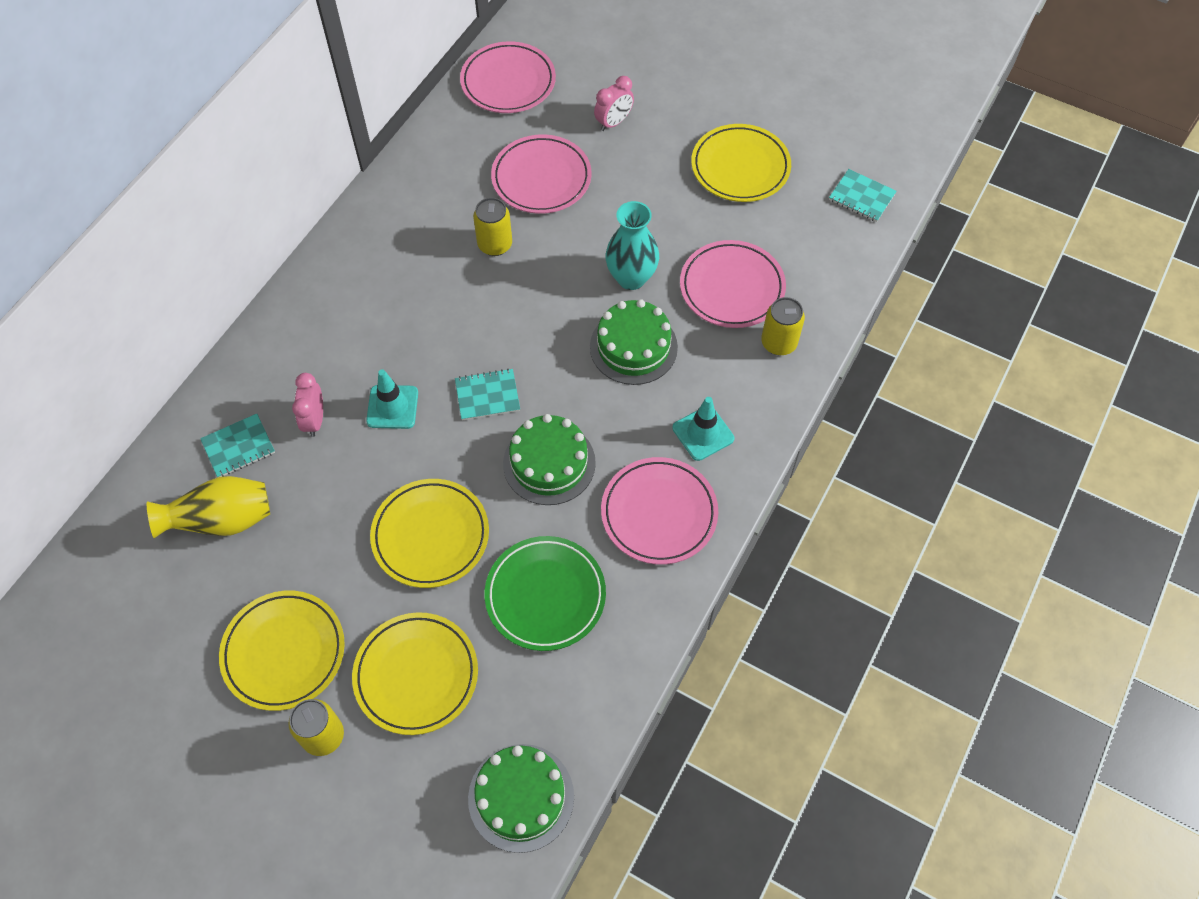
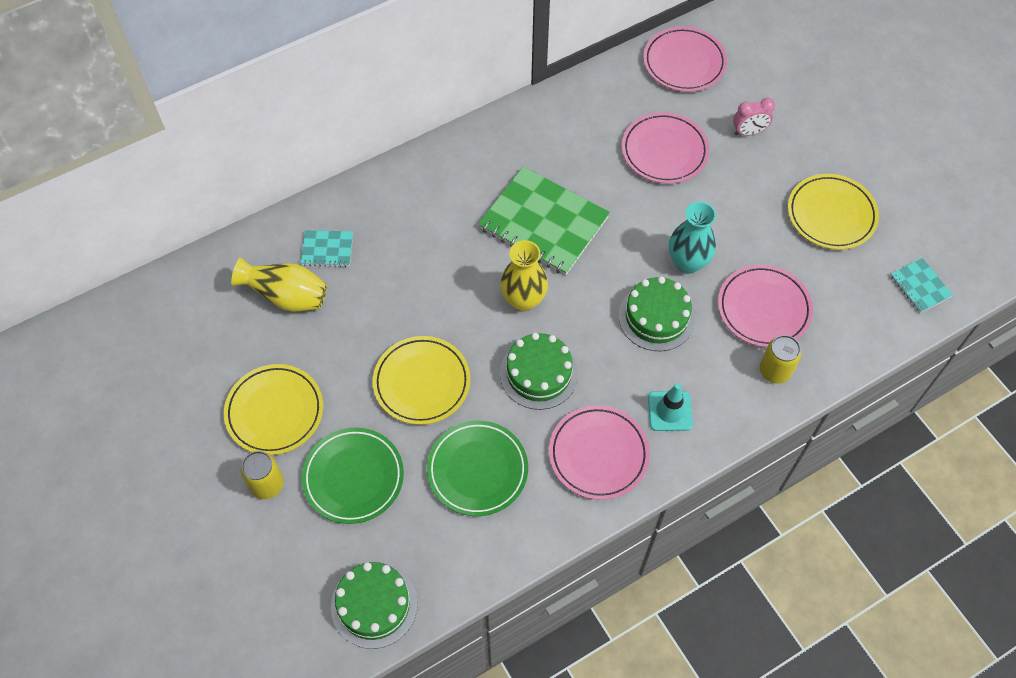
camera: 30 degrees right, 0 degrees up
pink clock [292,373,323,437] -> none
yellow plate [352,612,478,735] -> green plate [302,427,404,524]
turquoise traffic cone [366,369,418,429] -> none
turquoise notebook [455,368,520,421] -> yellow vase [500,240,548,311]
yellow can [473,198,512,256] -> none
none -> green notebook [478,166,610,275]

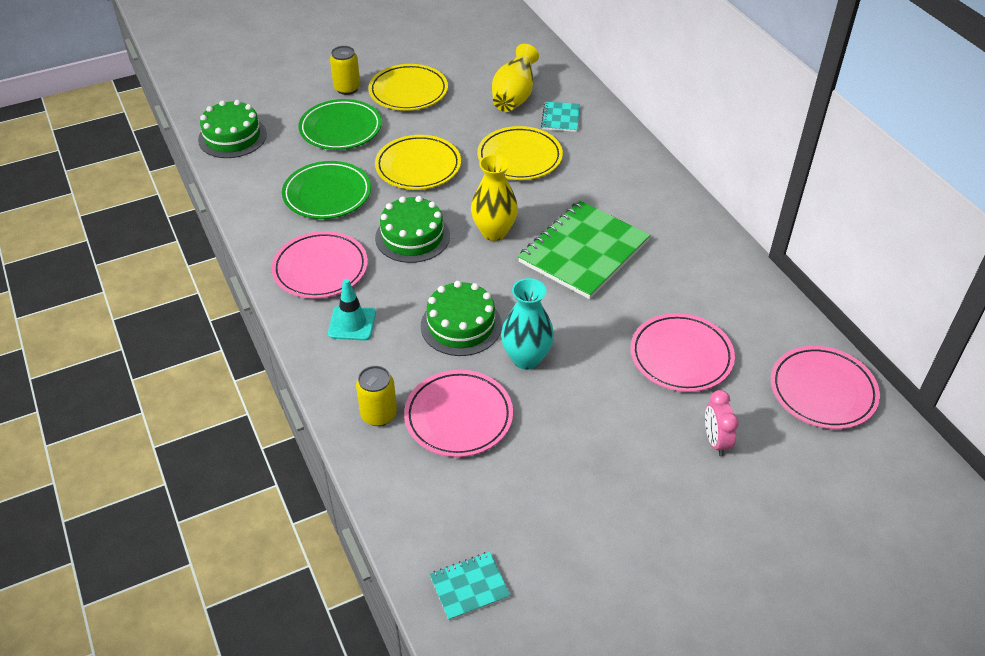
camera: 95 degrees right, 15 degrees down
yellow plate [788,174,879,250] -> yellow plate moved to [477,126,563,180]

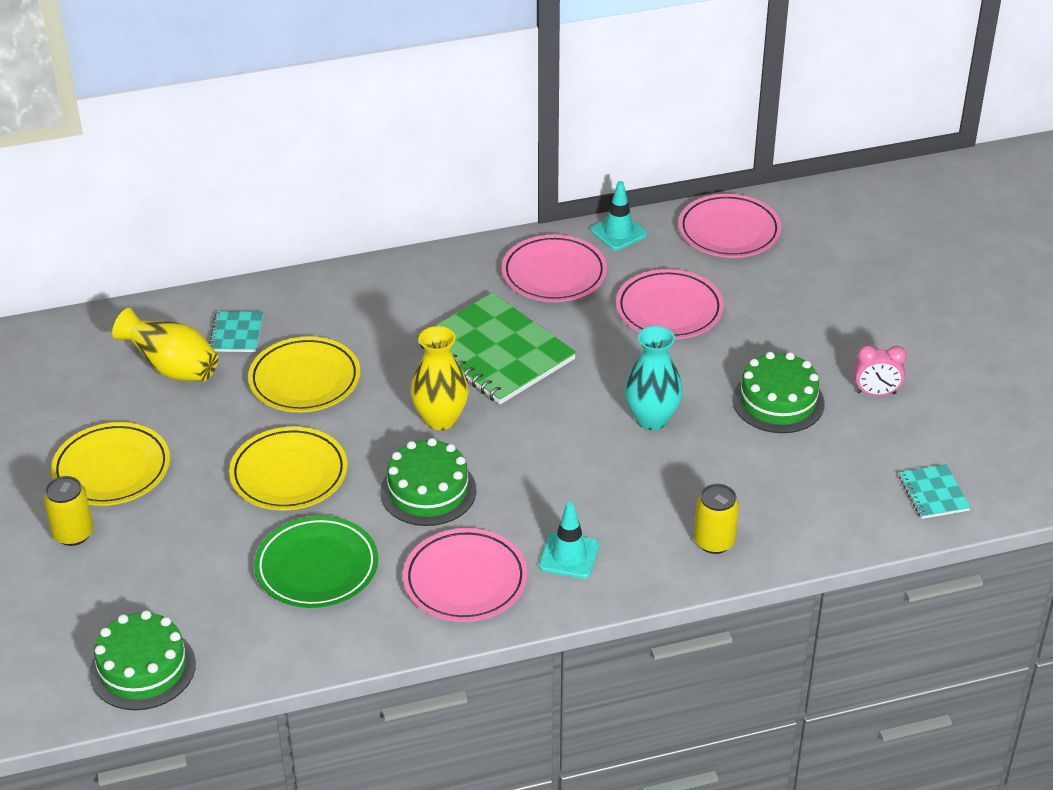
camera: 80 degrees left, 5 degrees down
green plate [299,99,382,150] -> none
pink plate [404,370,513,457] -> pink plate moved to [502,235,607,302]
green cake [421,281,502,356] -> green cake moved to [732,352,825,433]
turquoise notebook [541,101,580,132] -> turquoise notebook turned 75 degrees clockwise [209,311,263,352]
pink clock [705,390,739,456] -> pink clock moved to [854,345,907,396]
none -> turquoise traffic cone [590,181,647,250]

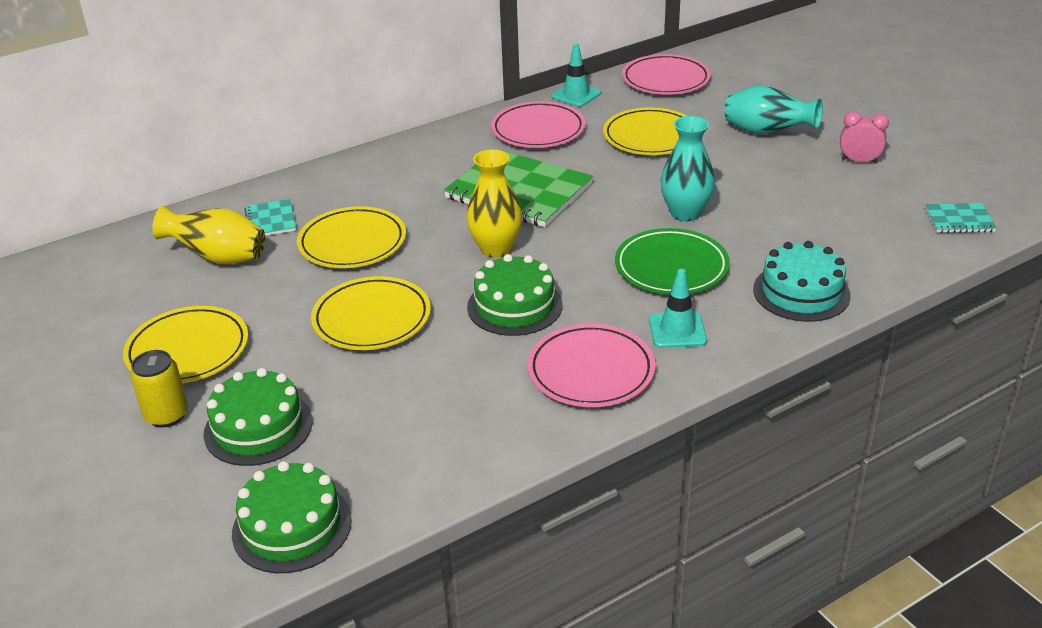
camera: 15 degrees left, 5 degrees down
green plate [254,516,378,608] -> green plate moved to [615,228,730,294]
pink plate [616,269,724,339] -> yellow plate [603,107,687,155]
yellow can [694,484,739,554] -> turquoise cake [753,241,851,322]
green cake [732,352,825,433] -> green cake moved to [203,368,313,466]
pink clock [854,345,907,396] -> pink clock turned 150 degrees counterclockwise [840,111,889,164]
turquoise notebook [899,464,970,519] -> turquoise notebook turned 60 degrees counterclockwise [925,203,997,233]
none -> turquoise vase [725,85,823,134]

